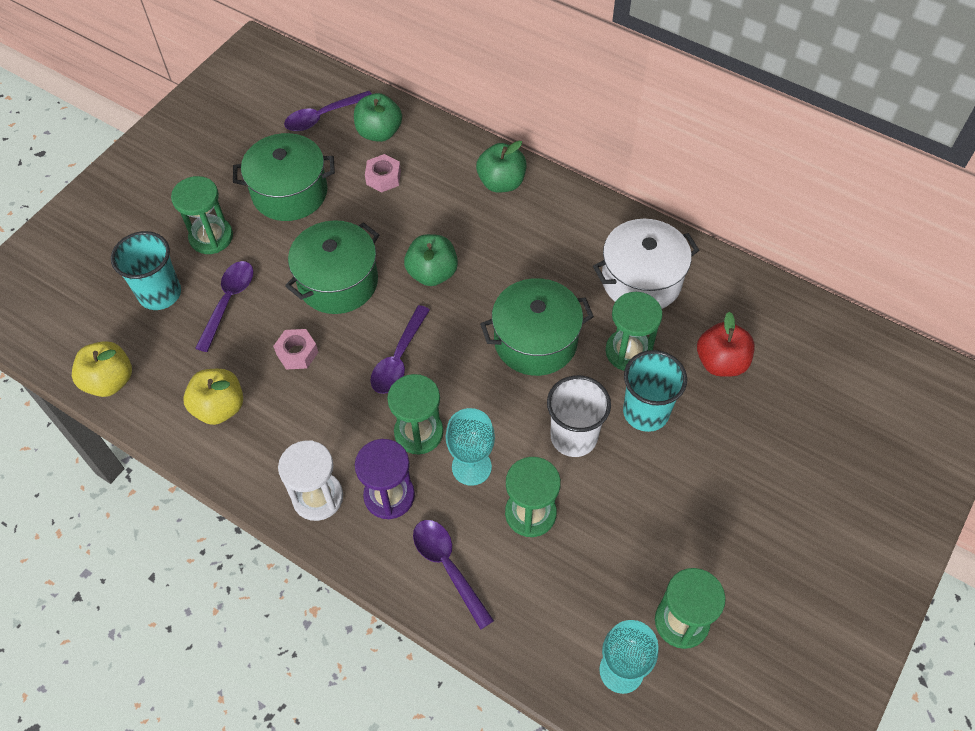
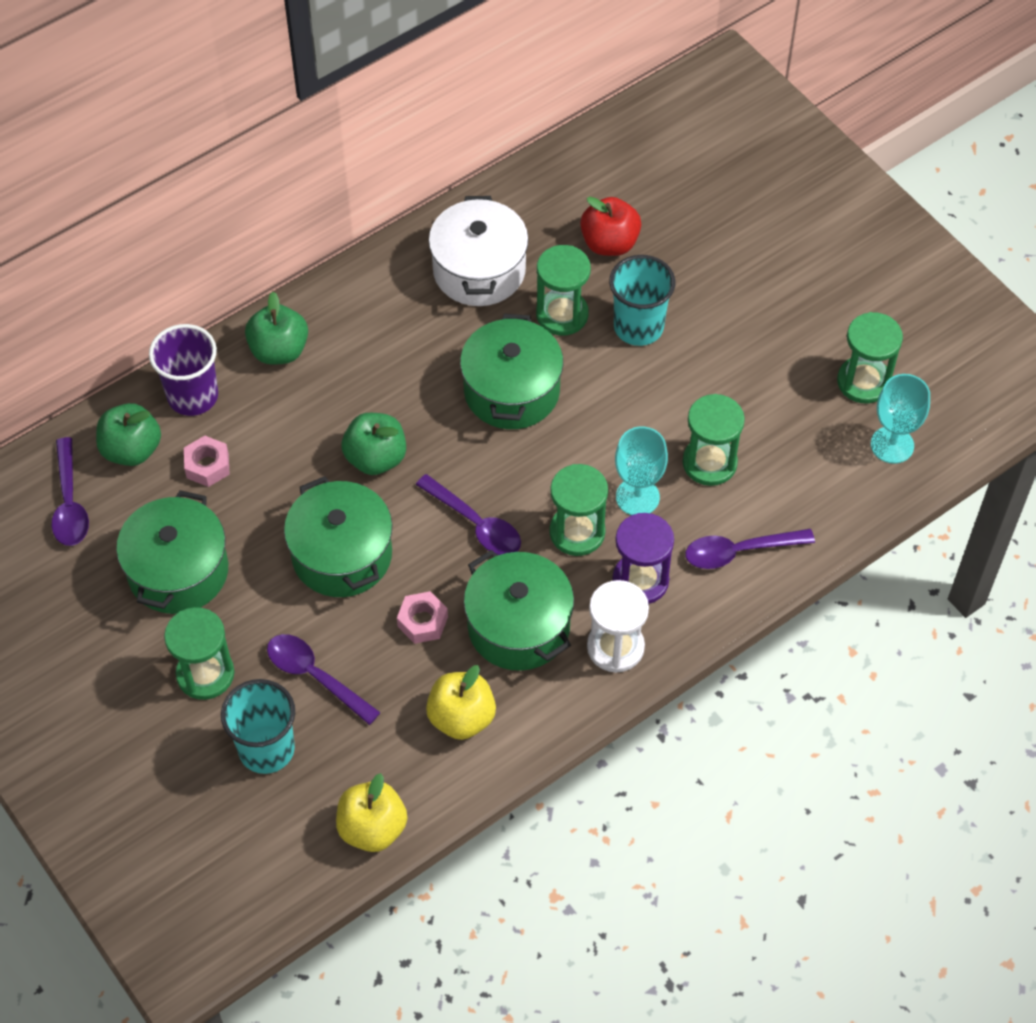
camera: 70 degrees left, 0 degrees up
white cup [547,375,611,457] -> none
none -> purple cup [149,324,218,416]
none -> green pot [464,550,574,671]

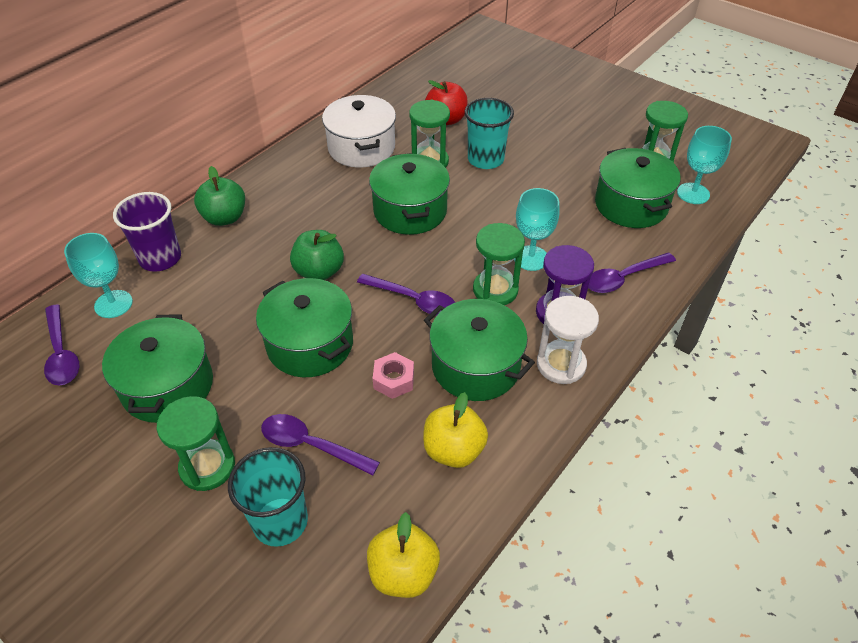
camera: 15 degrees left, 10 degrees down
green apple [96,403,161,466] -> turquoise goblet [64,233,133,318]
pink nut [184,436,230,487] -> none
green hourglass [683,394,745,486] -> none
none -> green pot [595,148,681,228]

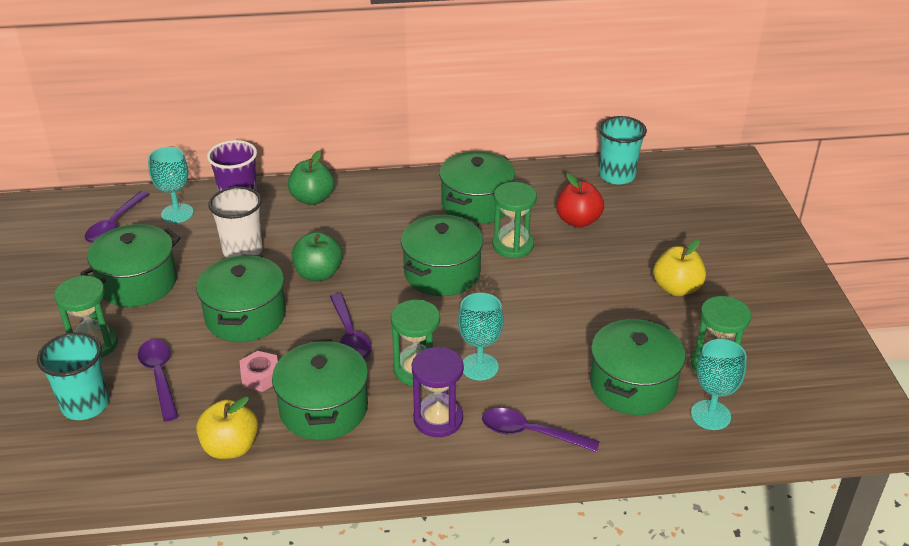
camera: 45 degrees right, 10 degrees down
white pot [322,95,396,168] -> green pot [439,151,515,224]
yellow apple [367,512,440,598] -> yellow apple moved to [653,240,706,296]
turquoise cup [465,98,514,169] -> turquoise cup moved to [599,116,647,185]
white hourglass [537,296,599,384] -> none
none -> white cup [208,187,263,258]

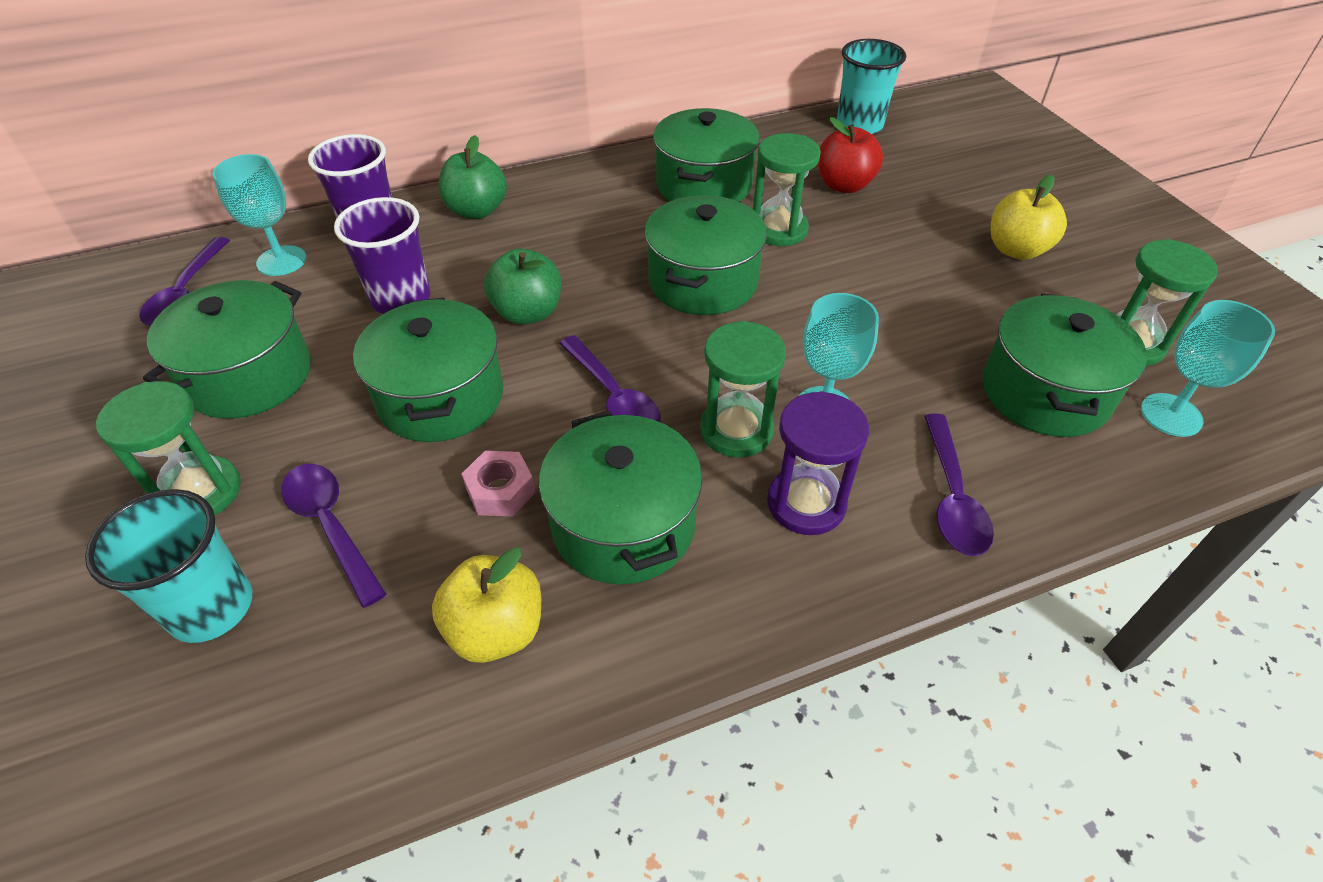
camera: 15 degrees left, 10 degrees up
white cup [208,187,263,258] -> purple cup [334,197,430,314]
purple spoon [482,408,600,452] -> purple spoon turned 90 degrees counterclockwise [924,413,994,556]

